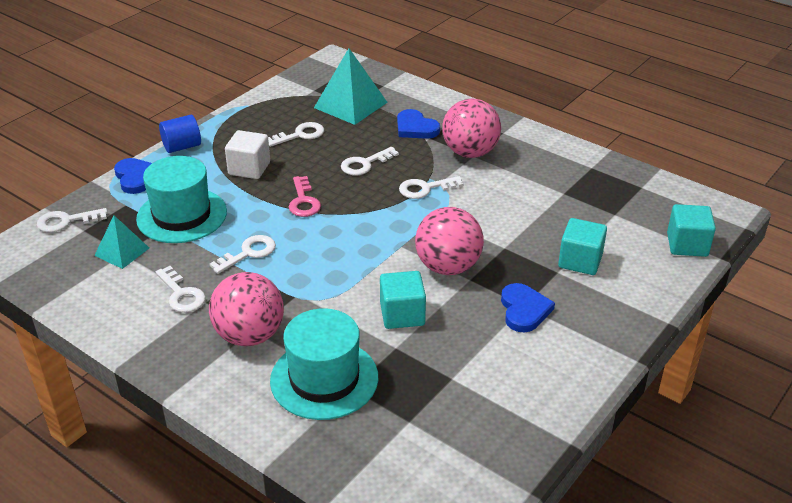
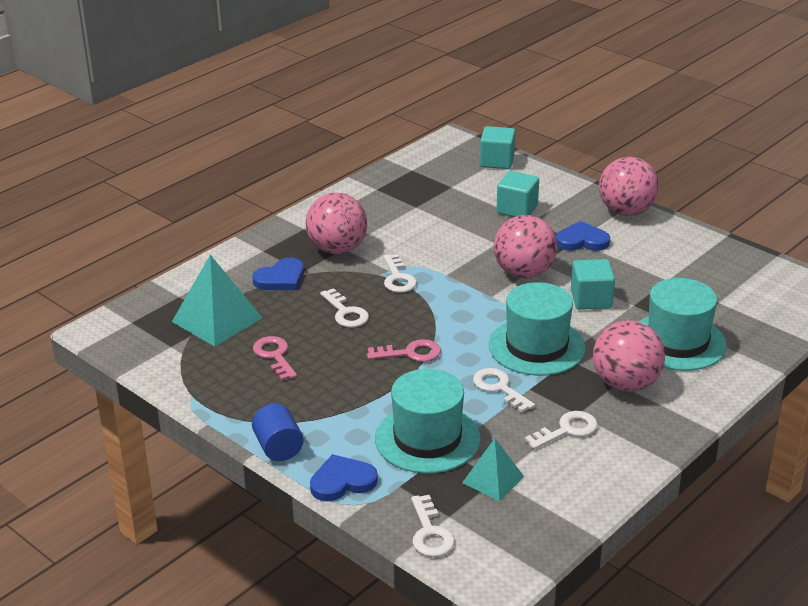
camera: 85 degrees left, 5 degrees down
white cube [225,130,270,179] -> none
white key [268,122,324,147] -> pink key [253,336,297,381]
none -> turquoise hat [489,282,586,376]
none -> pink ball [599,157,659,216]

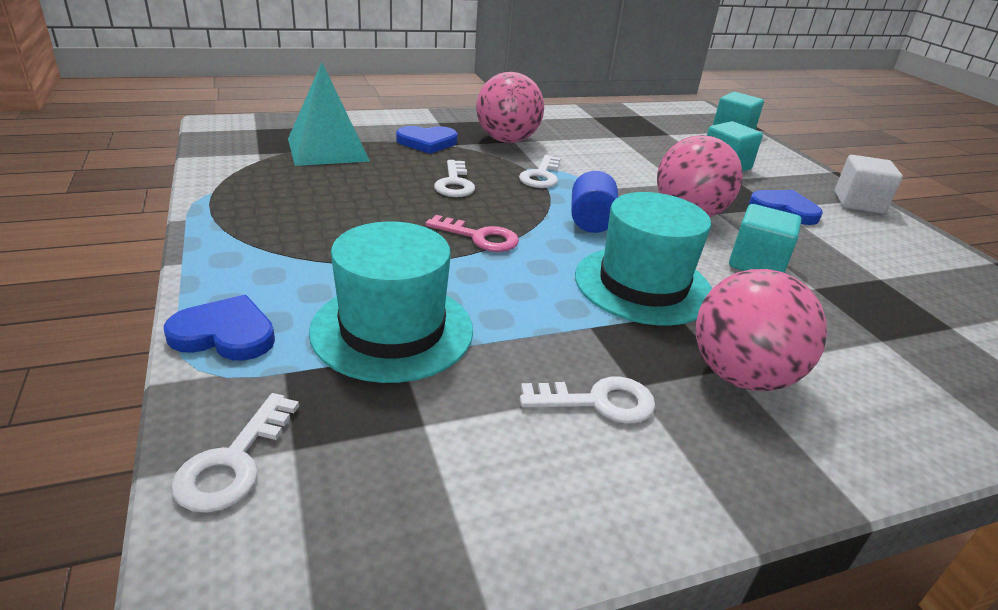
camera: 25 degrees right, 0 degrees up
blue cylinder [252,403,304,461] -> blue cylinder moved to [571,171,618,233]
pink key [253,336,297,381] -> none
turquoise pyramid [462,438,524,501] -> none
white key [473,368,535,412] -> none
pink ball [599,157,659,216] -> white cube [835,155,903,214]
turquoise hat [638,278,727,371] -> none

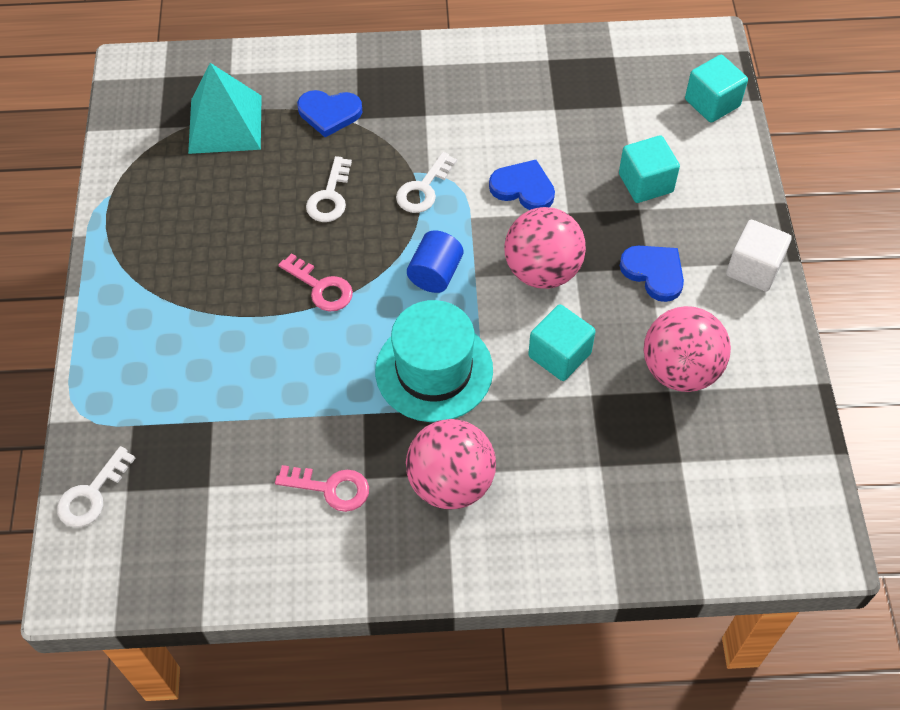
camera: 20 degrees right, 25 degrees up
blue heart [164,295,275,361] -> blue heart moved to [489,160,555,210]
turquoise hat [309,221,473,383] -> none
pink ball [476,72,544,143] -> pink ball moved to [643,306,731,392]
white key [520,377,655,423] -> pink key [275,465,369,512]

